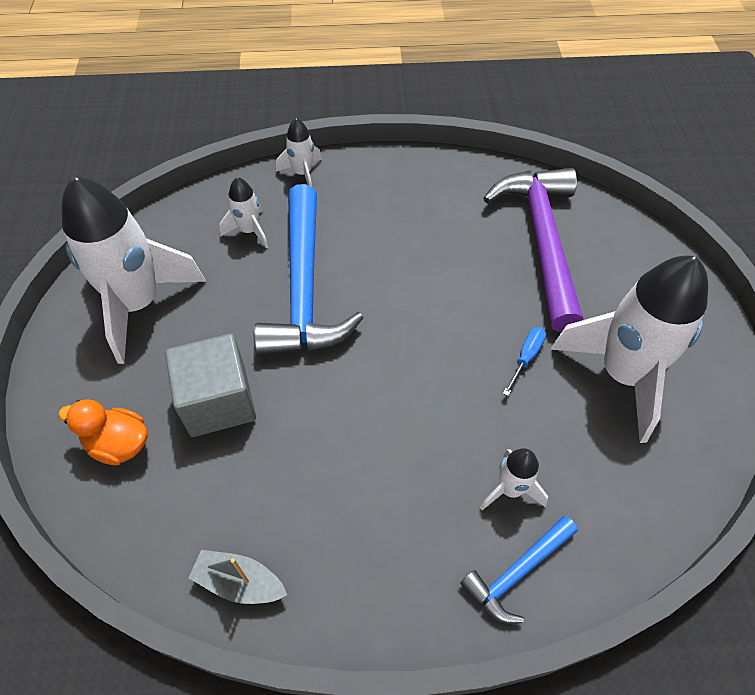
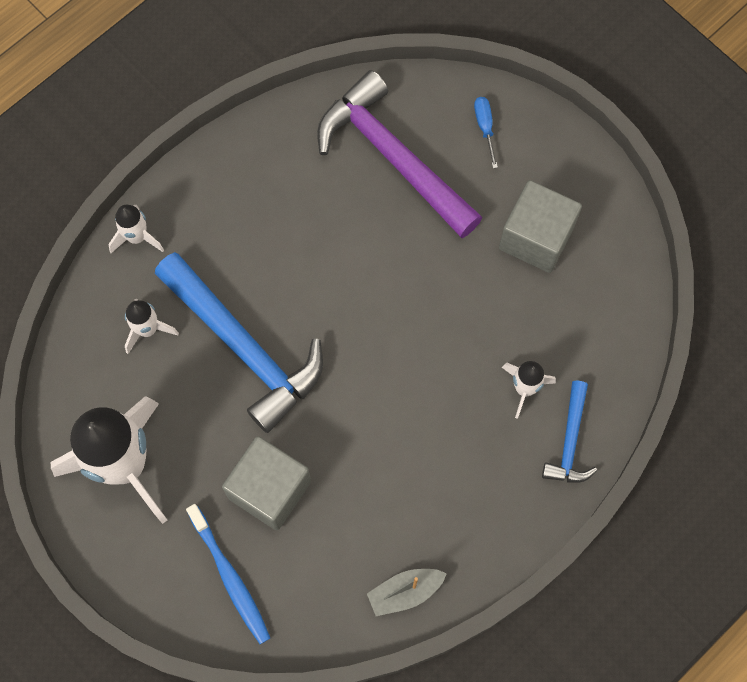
camera: 40 degrees left, 15 degrees up
orange duck [58,399,147,465] -> blue toothbrush [186,504,270,644]
blue screwdriver [503,327,546,396] -> blue screwdriver moved to [474,97,498,168]
white rocket [551,256,708,443] -> grey cube [499,180,582,273]

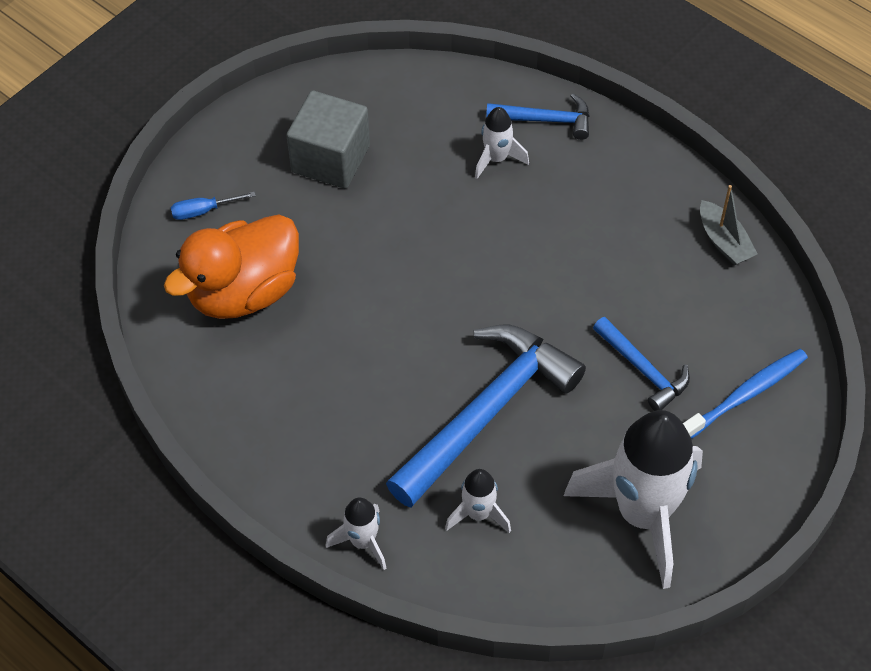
camera: 95 degrees left, 15 degrees down
grey cube [222,436,311,530] -> blue hammer [593,317,690,411]
purple hammer [317,70,483,238] -> orange duck [164,214,299,319]

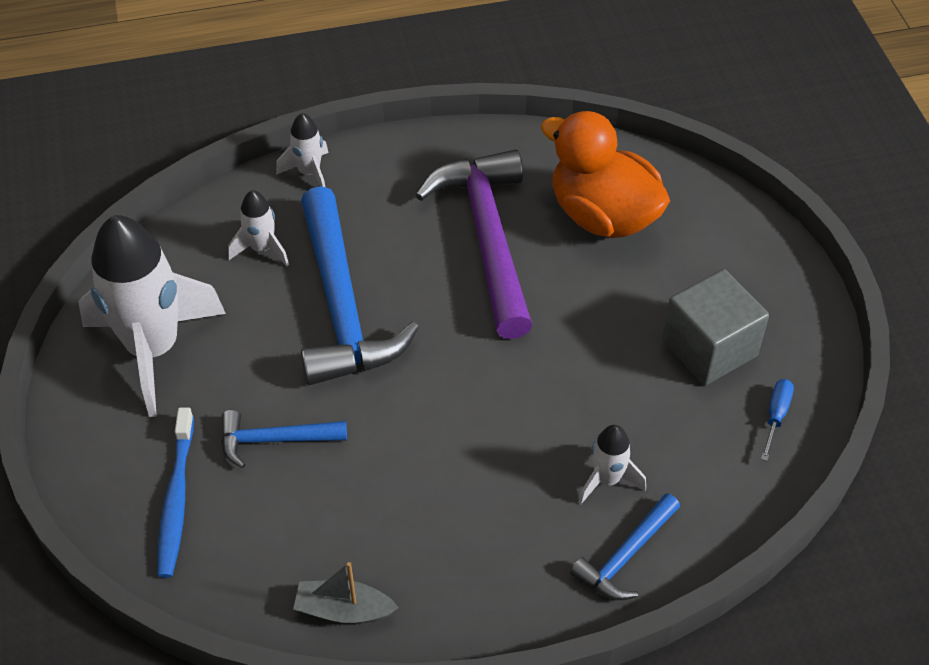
camera: 125 degrees right, 5 degrees down
orange duck [164,214,299,319] -> orange duck turned 45 degrees counterclockwise [541,111,670,238]
blue screwdriver [171,192,256,220] -> blue screwdriver moved to [761,379,794,461]
none -> purple hammer [416,149,533,339]

